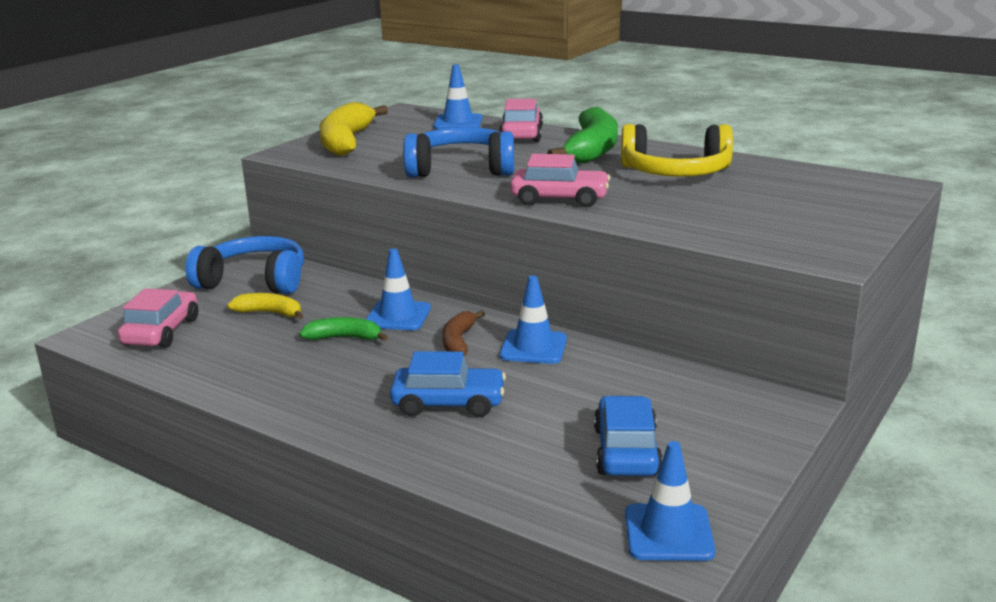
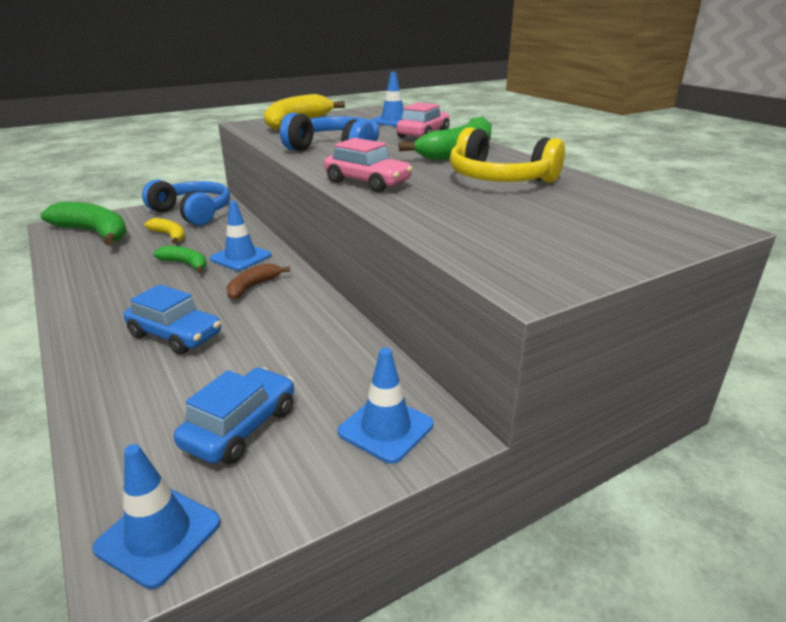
camera: 25 degrees right, 5 degrees up
pink car [118,288,198,348] -> green banana [41,202,127,246]
blue traffic cone [500,276,567,364] -> blue traffic cone moved to [338,348,433,464]

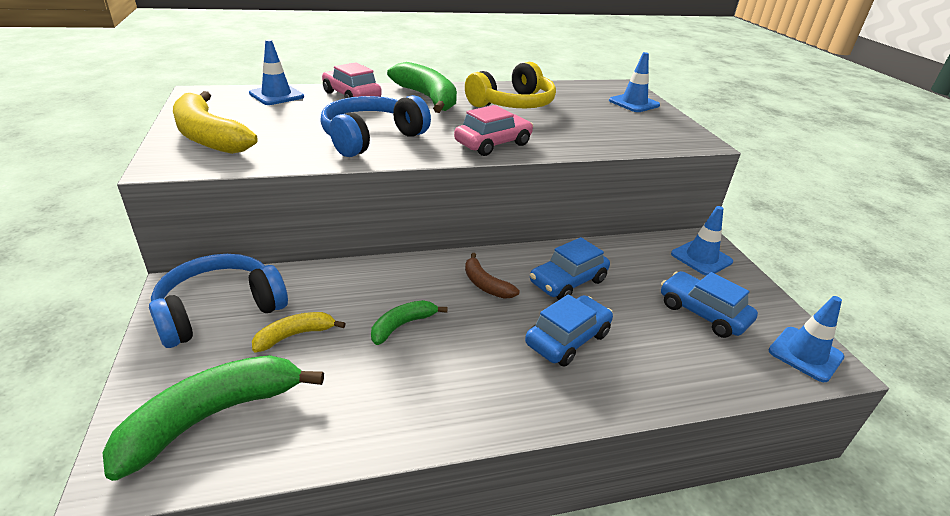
camera: 75 degrees left, 5 degrees up
blue traffic cone [210,201,271,271] -> blue traffic cone moved to [609,52,660,112]
none -> blue car [530,237,610,300]

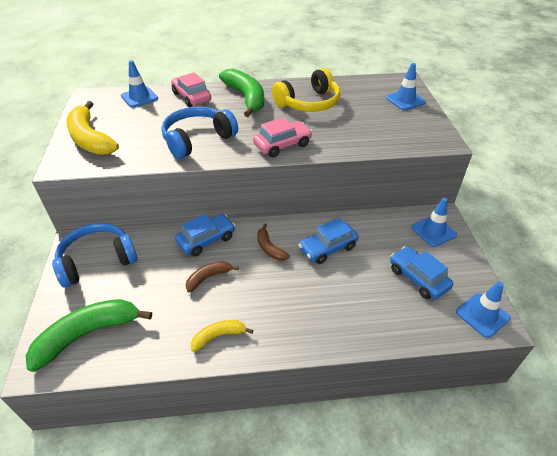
camera: 10 degrees right, 10 degrees up
yellow banana [252,312,345,352] -> yellow banana moved to [191,320,253,352]
green banana [371,300,448,345] -> brown banana [186,261,239,292]
blue car [525,294,613,367] -> blue car moved to [175,214,235,256]

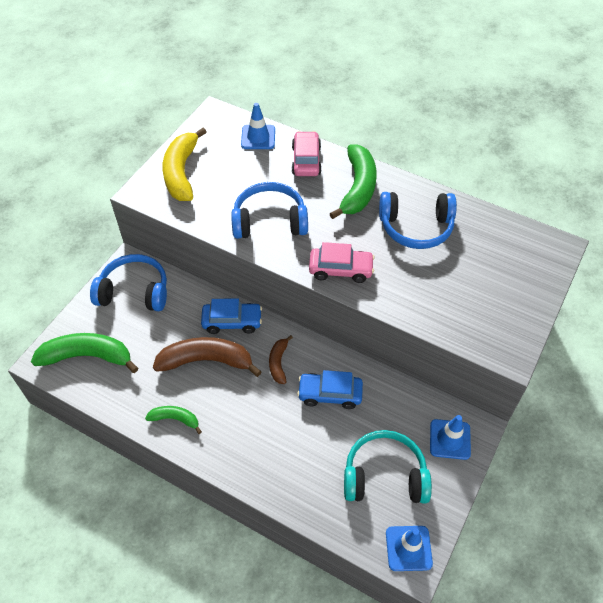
camera: 35 degrees right, 10 degrees up
brown banana [186,261,239,292] -> brown banana [153,337,262,377], size x1.90
yellow banana [191,320,253,352] -> green banana [145,406,202,434]
yellow headphones [272,68,340,112] -> blue headphones [379,192,457,249]
blue traffic cone [386,63,426,110] -> none
blue car [390,246,453,299] -> turquoise headphones [344,430,432,503]

